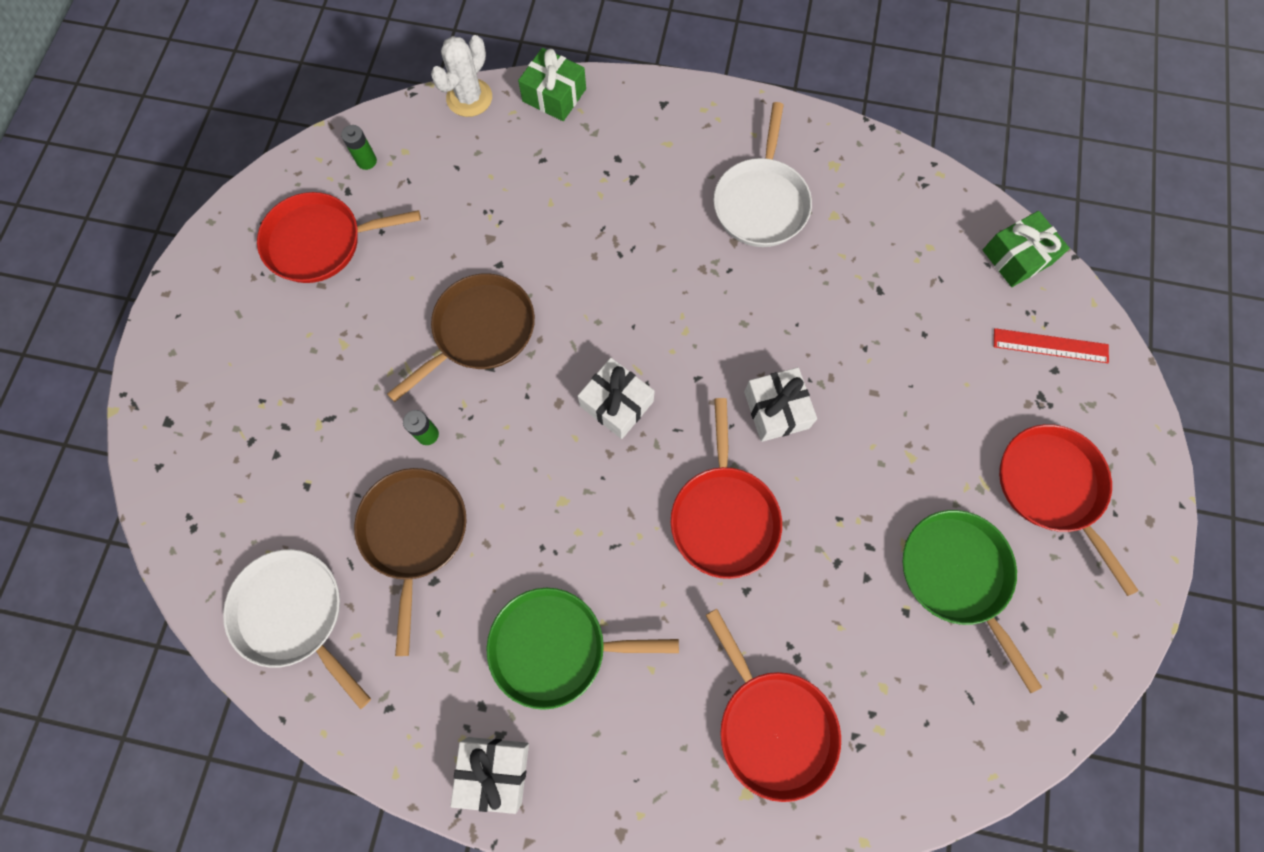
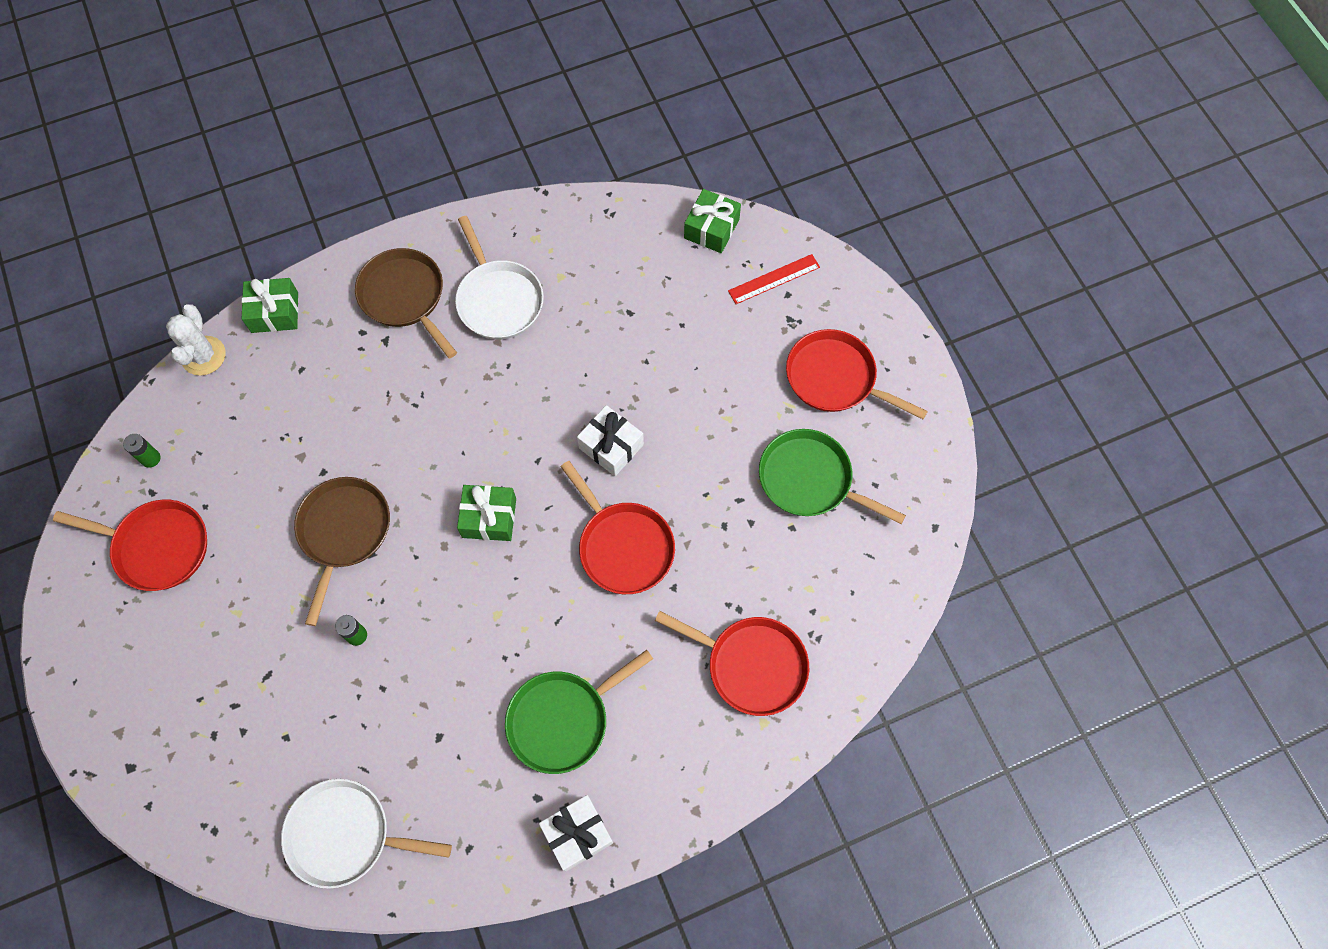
camera: 35 degrees left, 5 degrees down
red pan [257,192,421,283] -> red pan turned 120 degrees counterclockwise [53,500,207,591]
brown pan [354,468,467,656] -> brown pan moved to [355,248,457,358]
white gift [578,358,655,439] -> green gift [457,485,516,541]

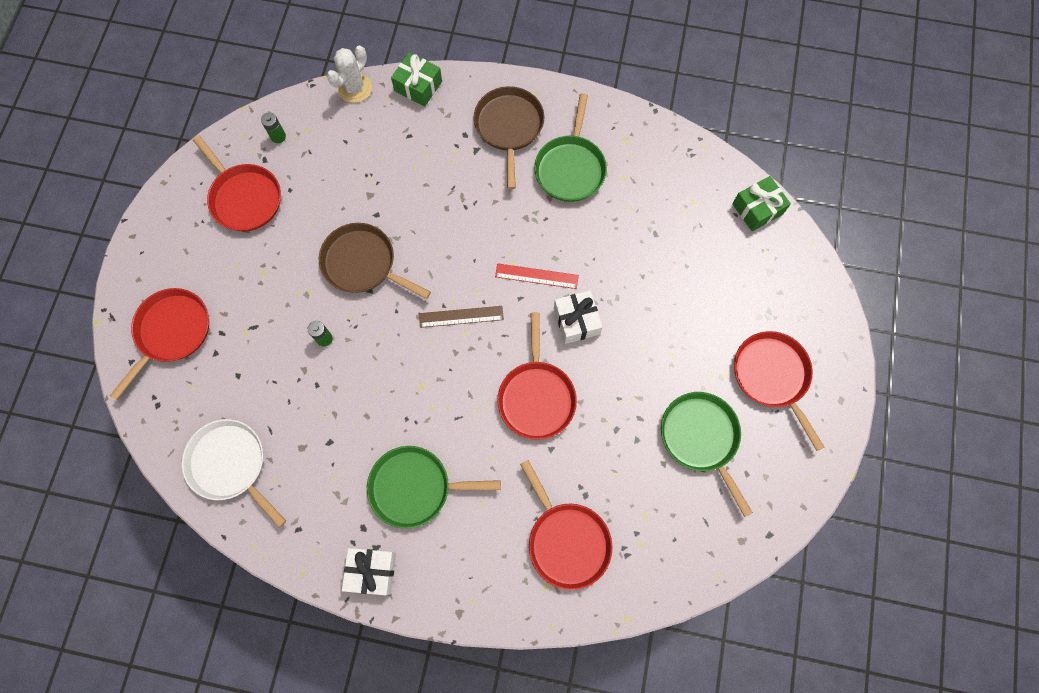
camera: 35 degrees right, 5 degrees up
brown pan [294,477,390,626] -> brown pan turned 105 degrees counterclockwise [319,223,431,299]
white pan [455,216,544,339] -> green pan [534,93,607,202]
green gift [457,485,516,541] -> brown ruler [419,306,504,328]
red ruler [728,254,820,304] -> red ruler moved to [495,263,579,289]
none -> red pan [110,288,209,400]

